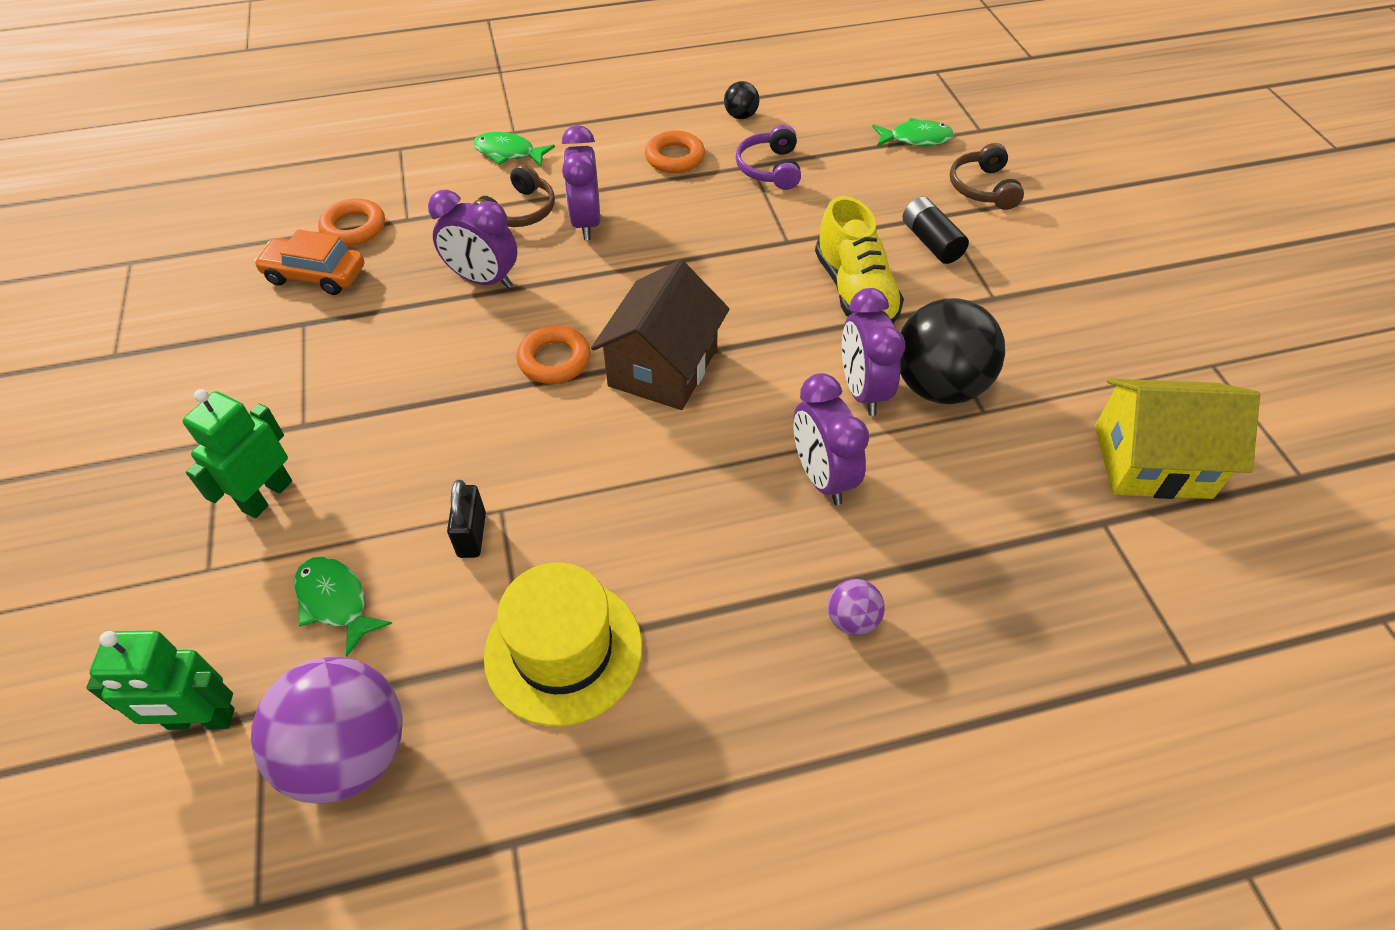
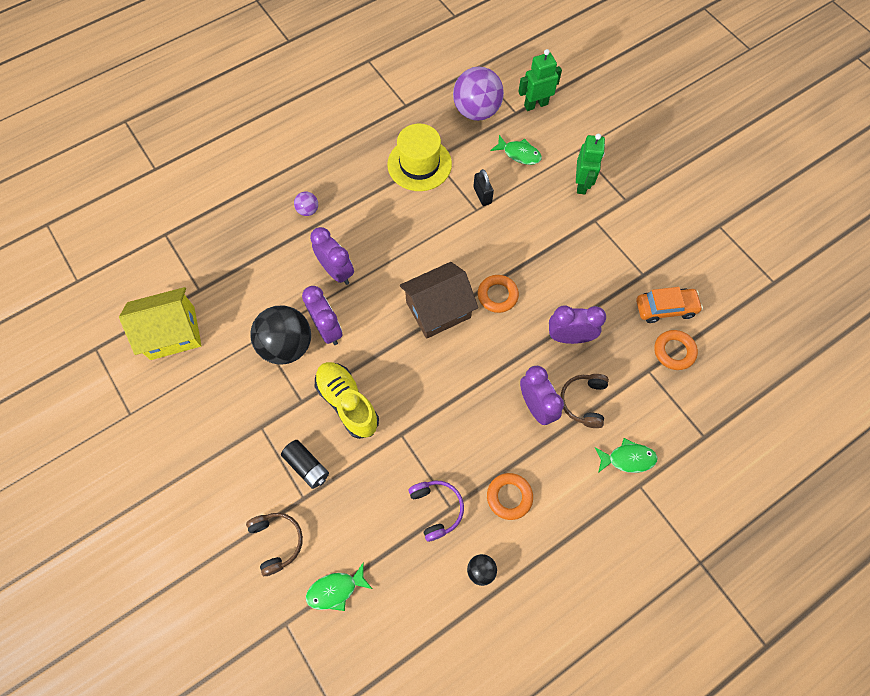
camera: 160 degrees right, 15 degrees up
brown house [591,260,729,410] -> brown house turned 60 degrees clockwise [400,262,478,339]

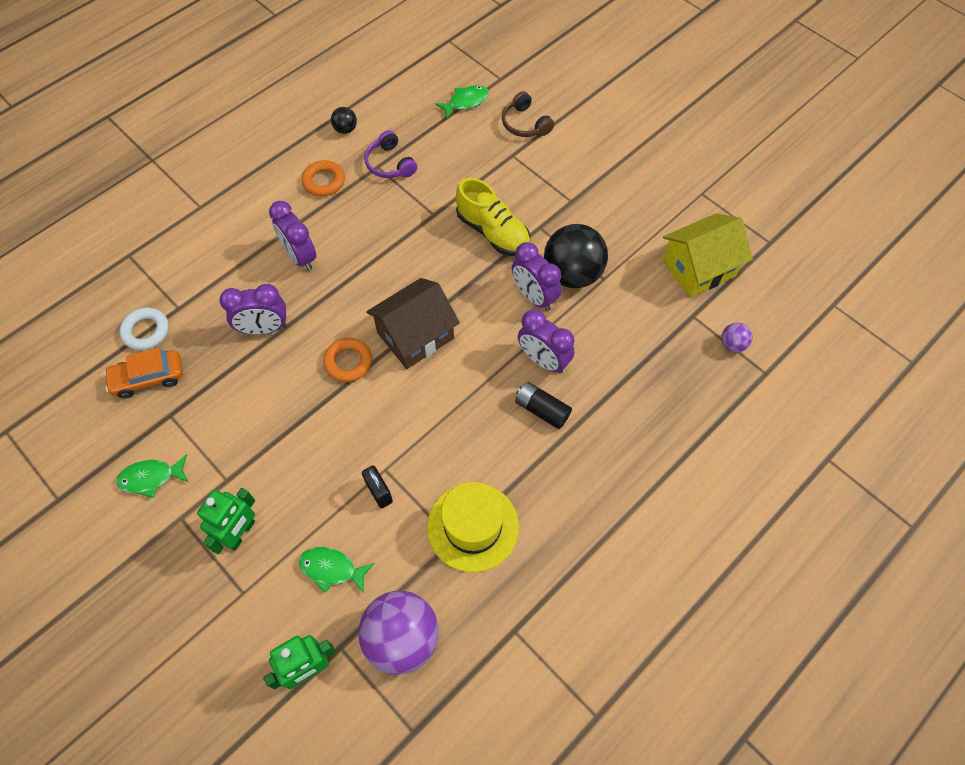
camera: 170 degrees right, 5 degrees down
black battery [281,440,329,489] -> black battery moved to [515,382,572,429]
purple ball [294,192,318,216] -> purple ball moved to [721,323,753,352]
brown headphones [561,374,609,428] -> none
green robot [576,134,605,194] -> green robot turned 150 degrees counterclockwise [197,488,255,554]
green fish [595,438,658,473] -> green fish moved to [116,454,188,498]
orange ring [654,330,698,370] -> white ring [119,308,169,351]

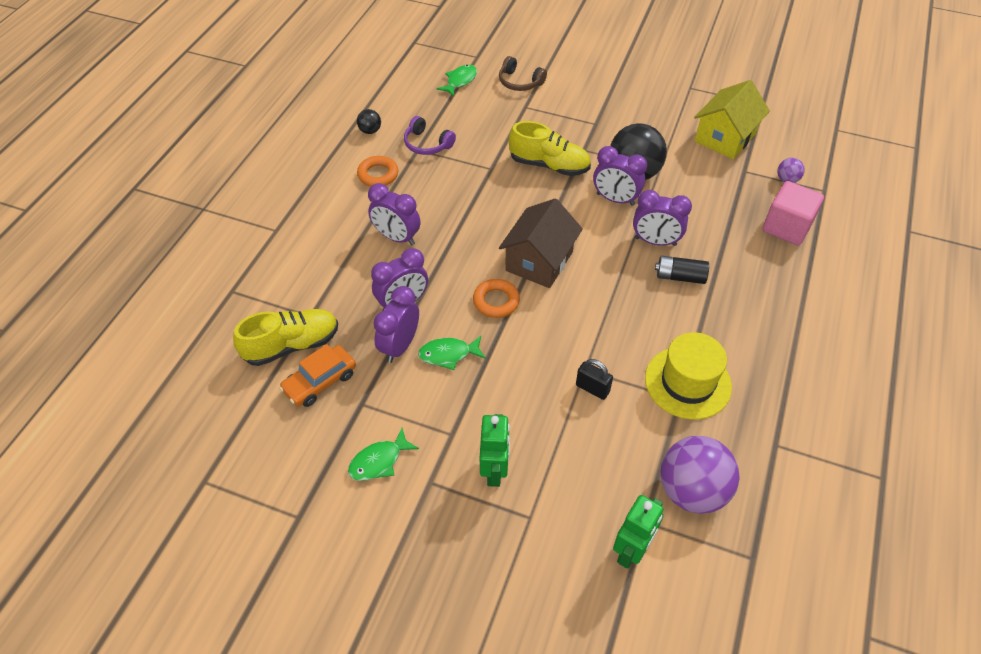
camera: 25 degrees left, 10 degrees down
white ring [119,308,169,351] -> yellow shoe [233,309,338,366]
green fish [299,547,374,593] -> green fish moved to [418,336,486,370]
none -> purple clock [373,286,419,363]
none -> pink cube [762,181,824,246]

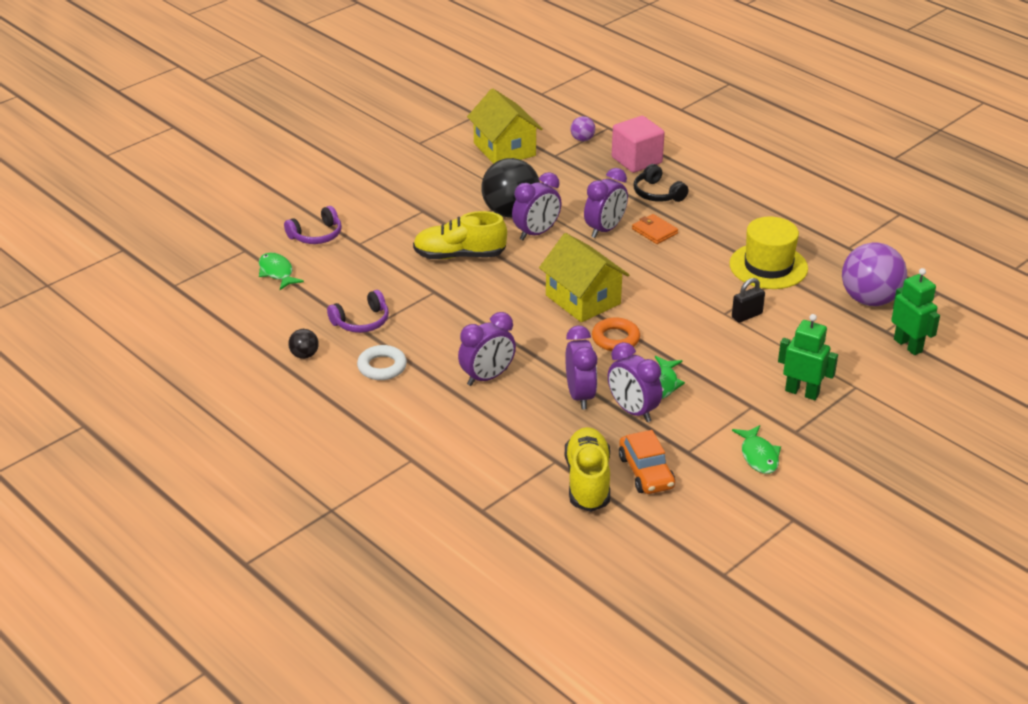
camera: 65 degrees left, 15 degrees down
orange ring [357,156,398,187] -> white ring [357,345,407,380]
brown headphones [499,56,547,91] -> purple headphones [284,206,342,244]
brown house [499,198,583,288] -> yellow house [539,233,629,322]
yellow shoe [509,121,591,176] -> yellow shoe turned 135 degrees counterclockwise [413,211,507,259]
black battery [655,256,709,284] -> orange wallet [632,214,678,244]
none -> black headphones [634,164,689,202]

